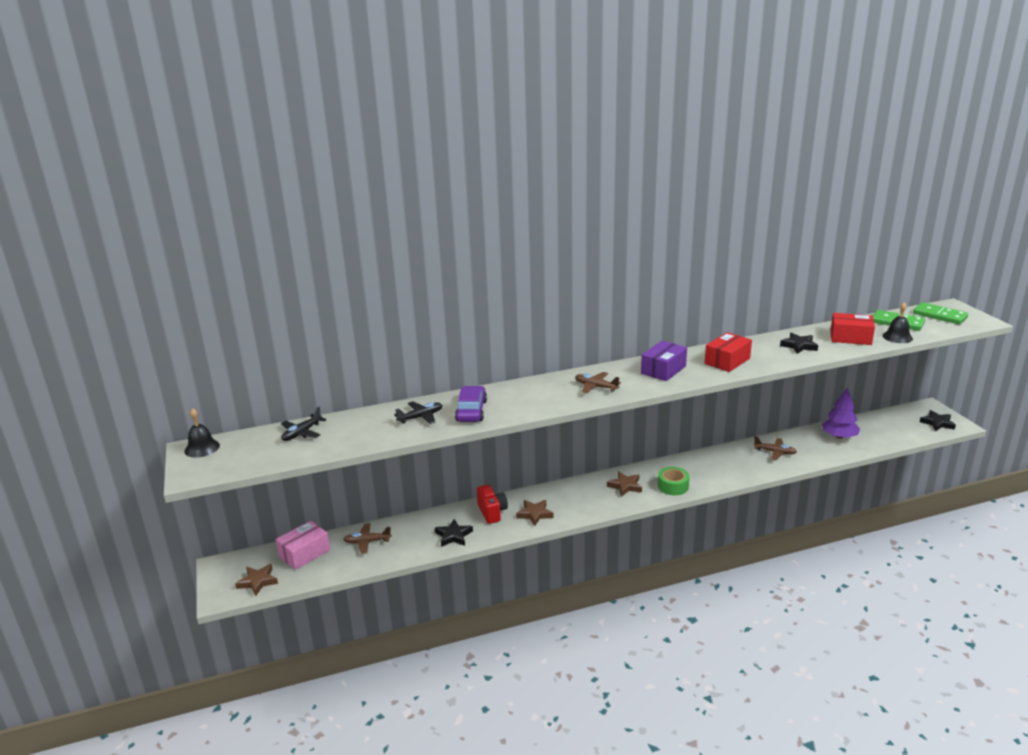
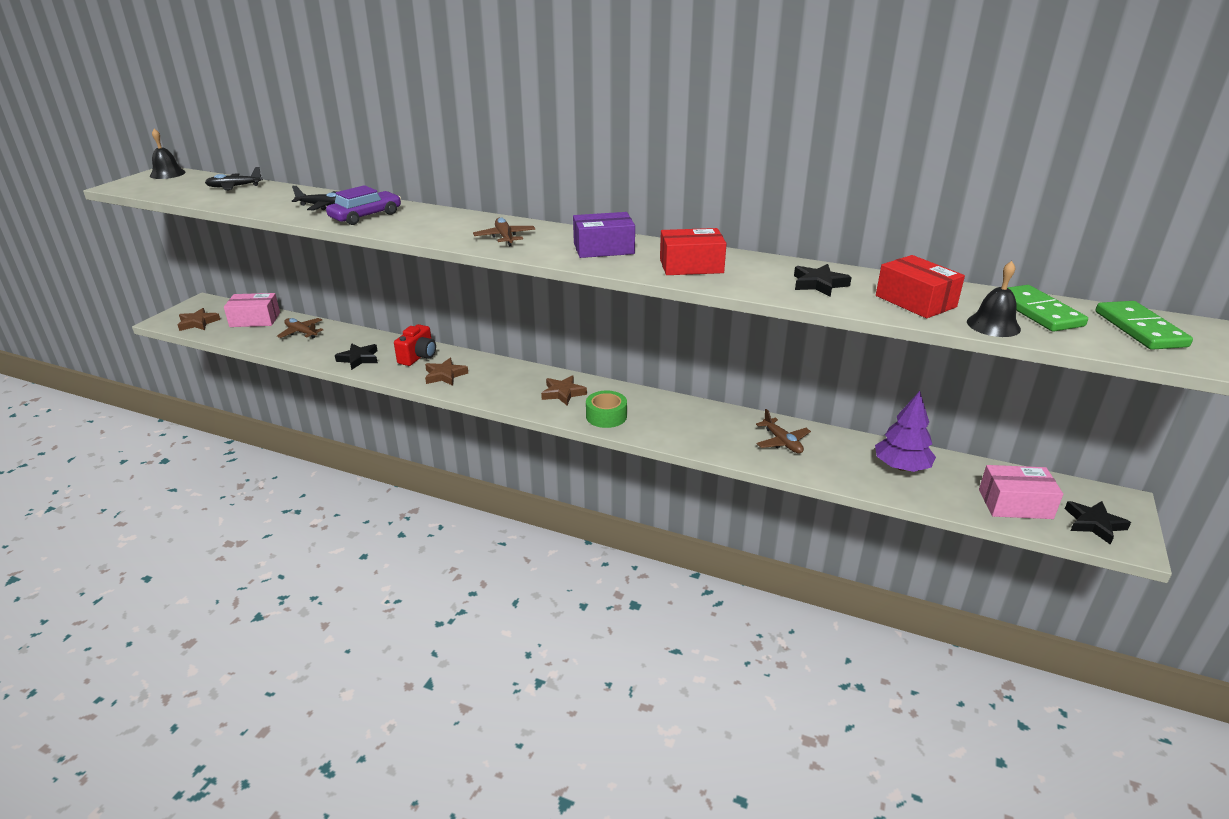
camera: 40 degrees right, 5 degrees up
none -> pink box [979,465,1063,519]

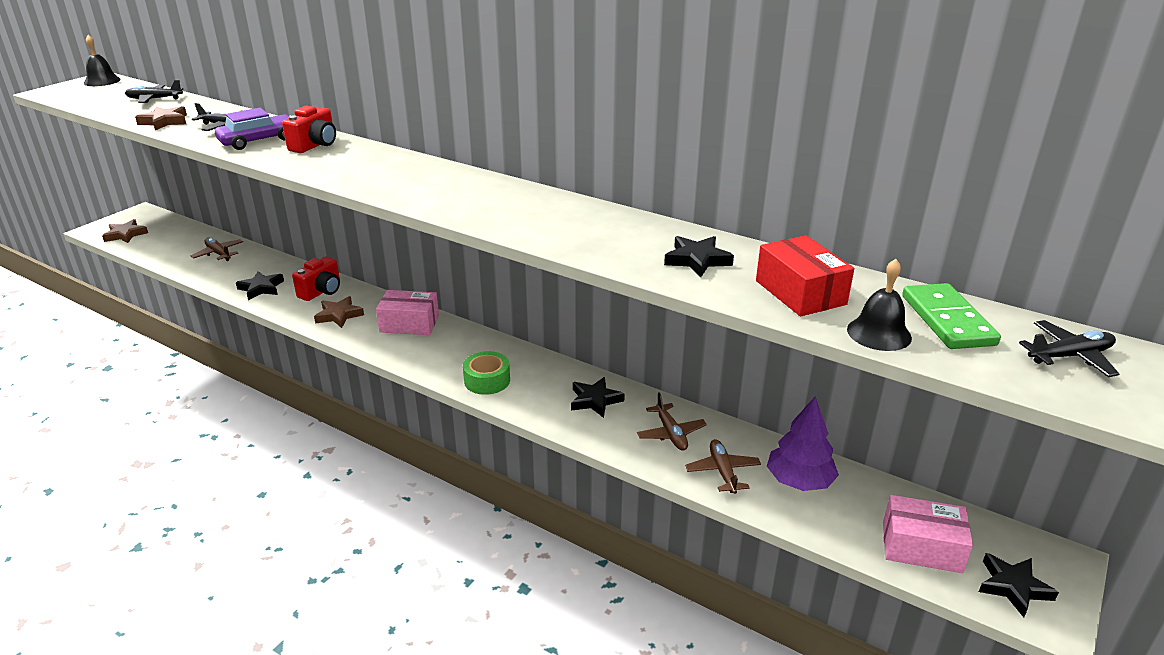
camera: 10 degrees right, 0 degrees up
pink box [224,293,280,327] -> pink box moved to [376,290,439,335]
brown plane [473,218,536,246] -> brown plane moved to [685,439,761,494]
brown star [541,375,587,405] -> brown star moved to [135,106,187,130]
purple box [573,212,635,258] -> none
red box [660,228,726,275] -> none
green domino [1095,301,1193,350] -> black plane [1019,320,1119,377]
none -> red camera [282,106,336,153]
none -> black star [571,377,625,418]

